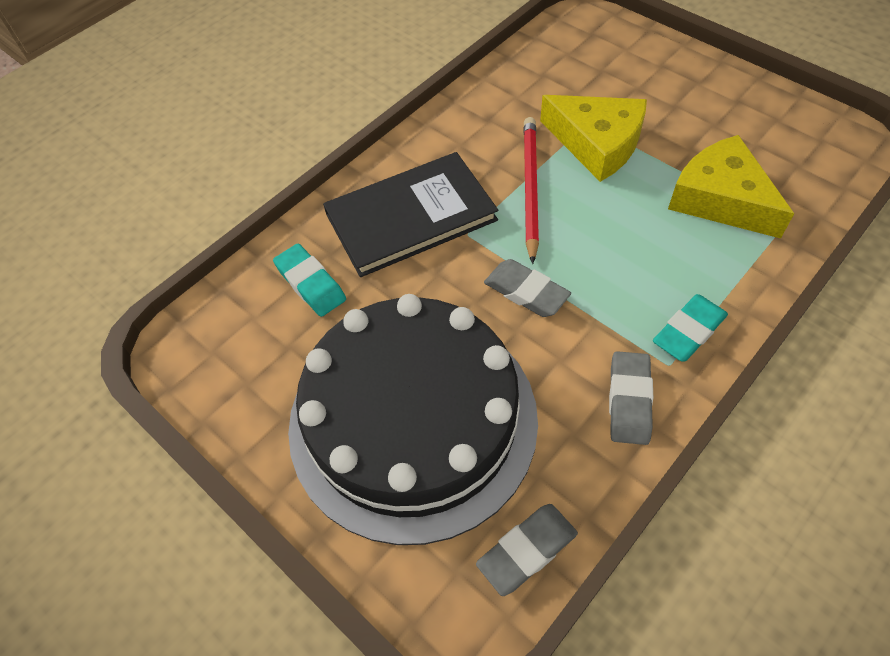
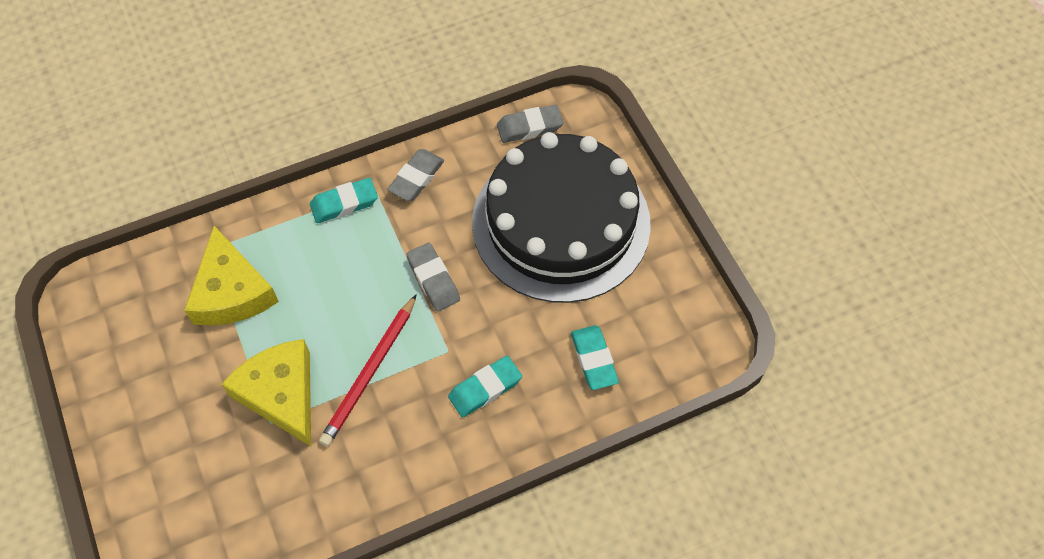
camera: 160 degrees left, 5 degrees up
black book [323,152,498,277] -> turquoise eraser [448,356,522,418]

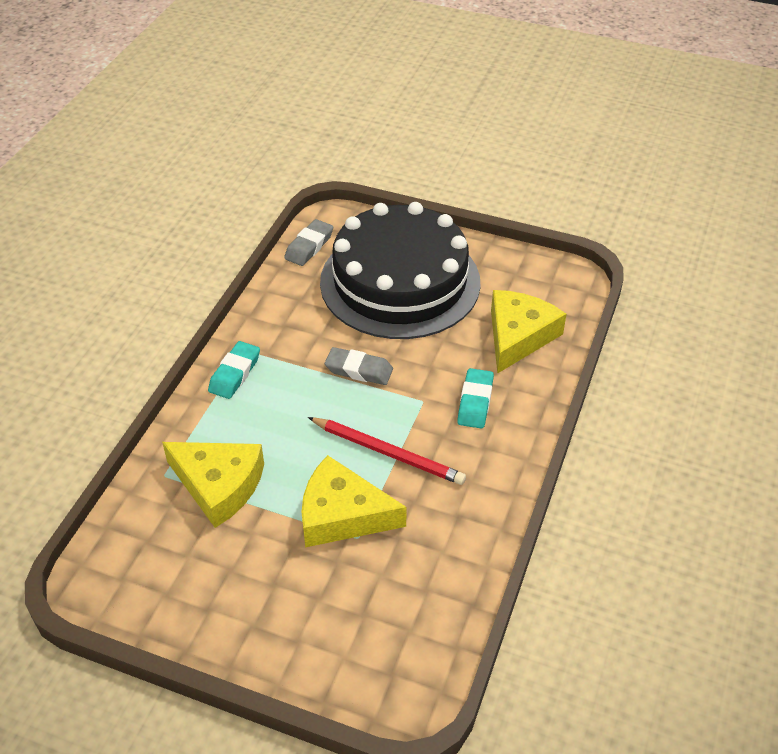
camera: 45 degrees left, 15 degrees down
red pencil [319,294,417,446] -> red pencil turned 45 degrees counterclockwise [308,417,466,485]
grey eraser [387,149,444,201] -> none
turquoise eraser [571,325,619,390] -> yellow cheese [491,290,567,374]

